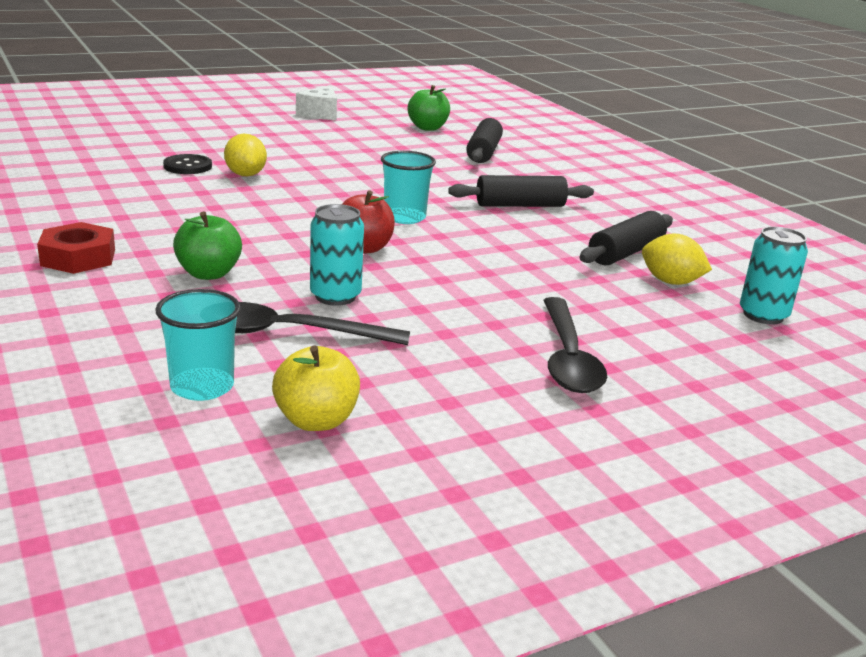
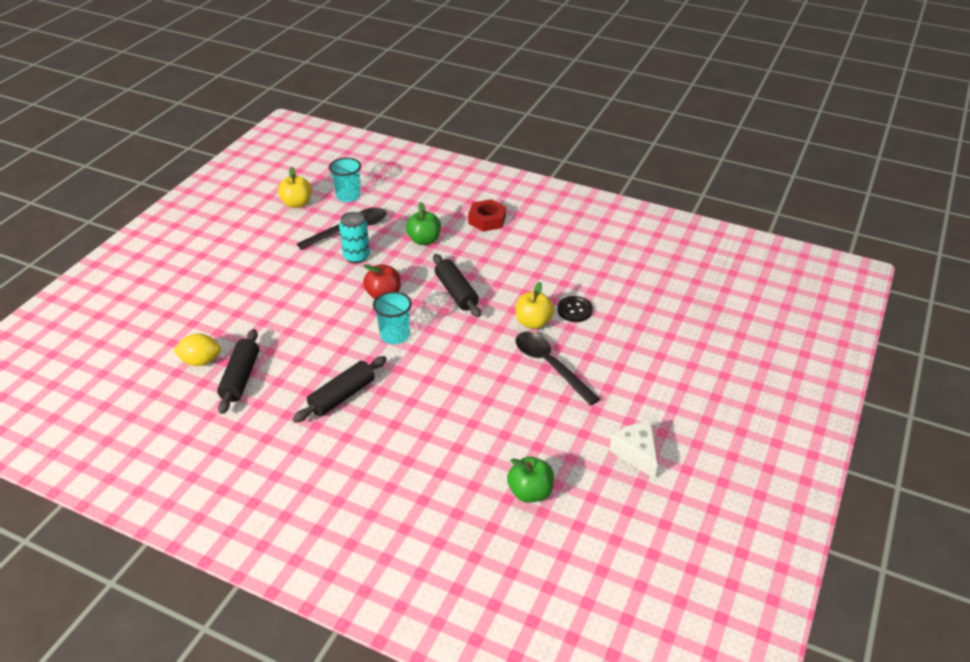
camera: 145 degrees right, 15 degrees up
yellow lemon [224,134,267,177] -> yellow apple [516,282,554,329]
black rolling pin [466,118,503,163] -> black rolling pin moved to [433,254,481,317]
black spoon [543,297,607,393] -> black spoon moved to [516,332,600,406]
turquoise can [740,226,808,325] -> none

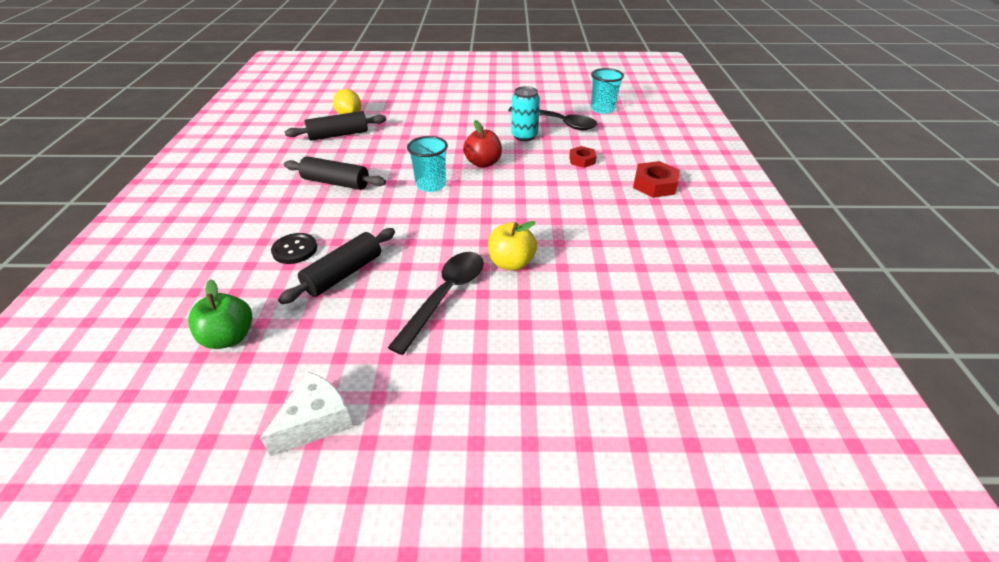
camera: 65 degrees right, 0 degrees up
yellow apple [278,167,312,208] -> none
green apple [406,202,441,245] -> red nut [569,146,597,168]
black rolling pin [433,254,481,317] -> black rolling pin moved to [278,228,395,304]
black button [557,296,593,322] -> black button moved to [271,233,317,264]

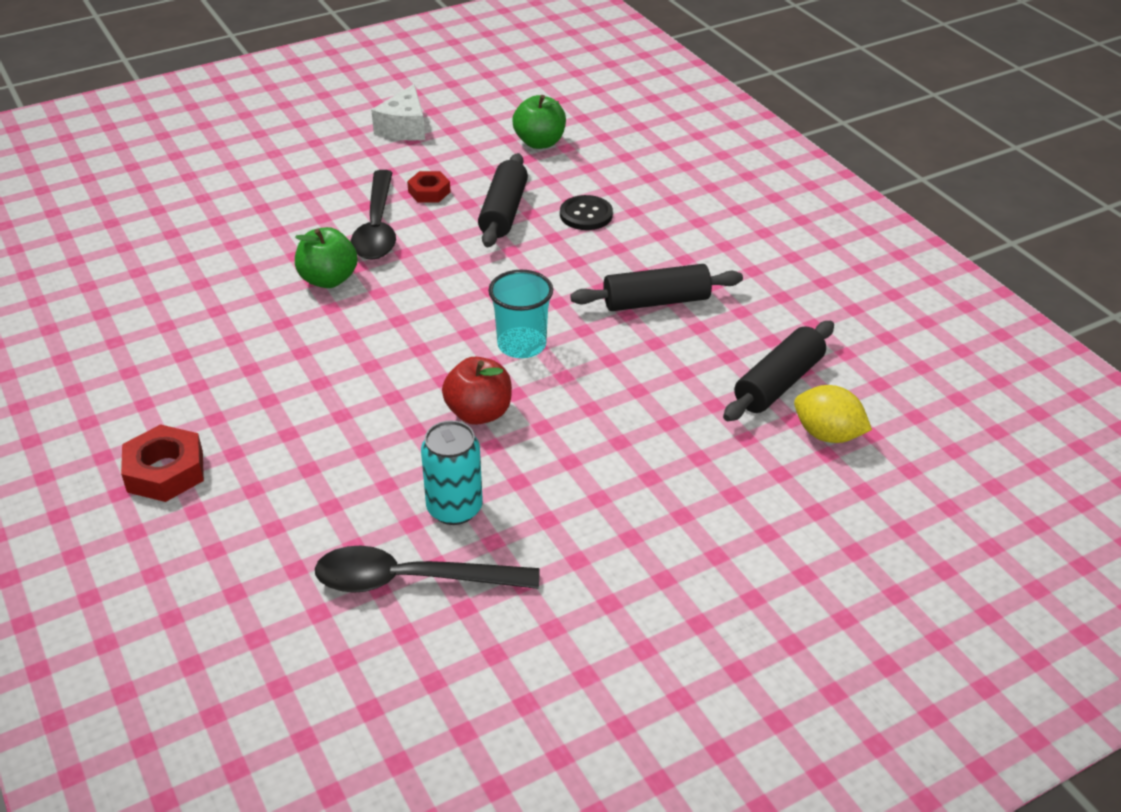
camera: 150 degrees right, 0 degrees up
yellow apple [488,221,537,271] -> green apple [295,227,358,288]
red nut [569,146,597,168] -> red nut moved to [407,171,451,202]
turquoise cup [591,68,624,114] -> none

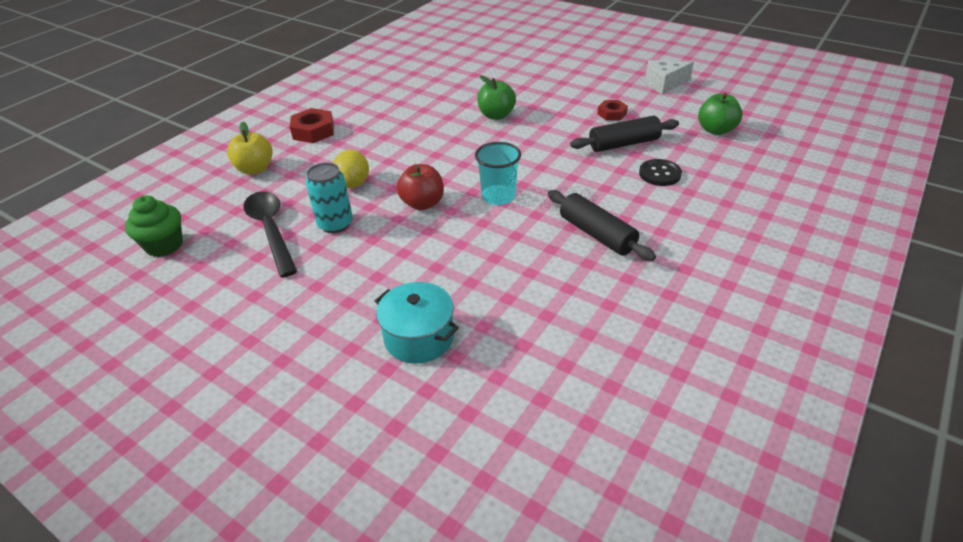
camera: 65 degrees right, 0 degrees up
black spoon [351,170,396,260] -> none
black rolling pin [723,321,834,421] -> none
yellow lemon [794,385,872,443] -> yellow lemon moved to [333,150,369,188]
none -> green cupcake [125,195,183,257]
none -> yellow apple [227,121,273,175]
none -> turquoise pot [375,282,459,364]

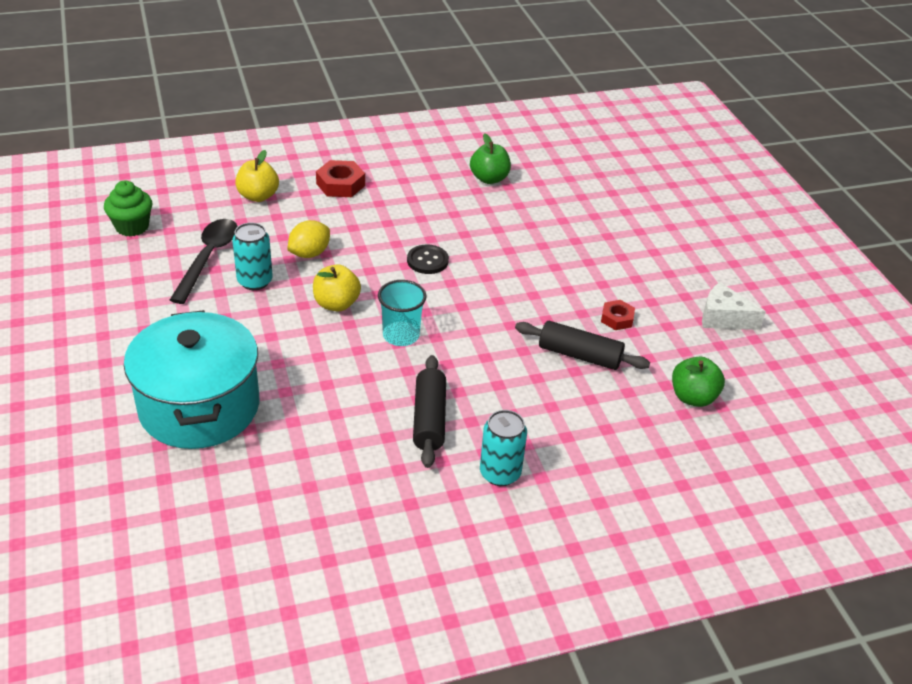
camera: 35 degrees right, 0 degrees up
turquoise pot [375,282,459,364] -> turquoise pot [124,310,259,449], size x1.86
red apple [397,164,444,210] -> yellow apple [313,265,361,311]
green apple [477,75,516,120] -> green apple moved to [470,134,511,184]
black button [639,159,682,186] -> black button moved to [407,244,449,274]
none -> turquoise can [480,410,527,486]

